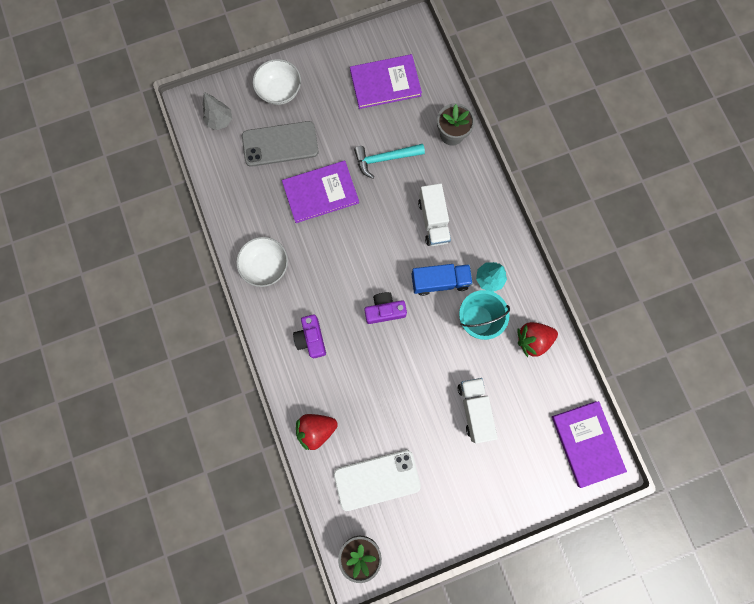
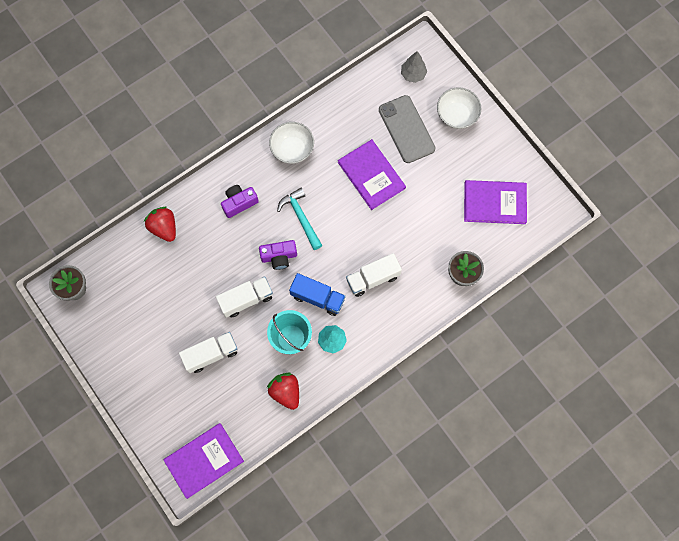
camera: 75 degrees right, 5 degrees down
white phone [334,450,421,511] -> none
purple book [350,54,422,109] -> purple book turned 60 degrees counterclockwise [464,180,527,224]
turquoise hammer [354,144,425,179] -> turquoise hammer moved to [277,188,322,250]
purple camera [364,292,407,324] -> purple camera turned 105 degrees clockwise [259,240,297,270]
blue truck [411,264,473,296] -> blue truck turned 45 degrees counterclockwise [289,273,346,316]
none -> white truck [216,277,273,317]

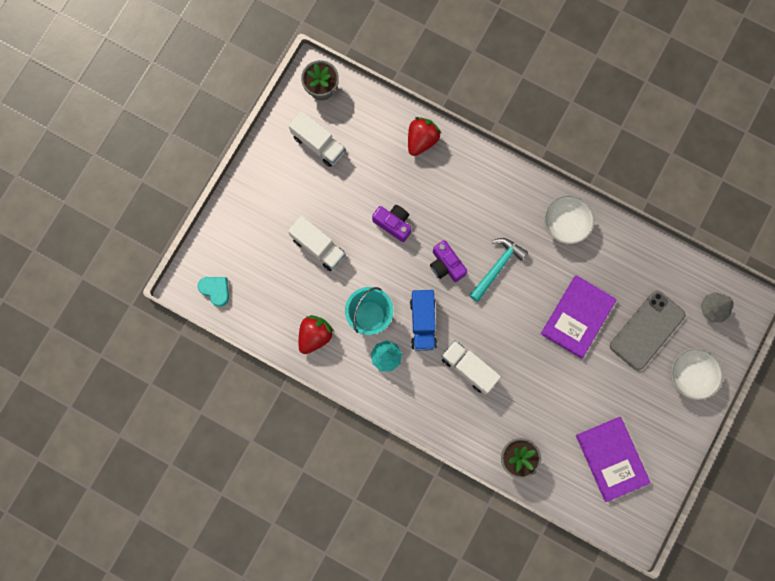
camera: 65 degrees right, 5 degrees up
purple book [164,423,244,499] -> turquoise heart [198,277,229,307]
white truck [216,277,273,317] -> white truck moved to [289,111,345,167]
purple camera [221,185,259,218] -> purple camera moved to [372,205,412,242]

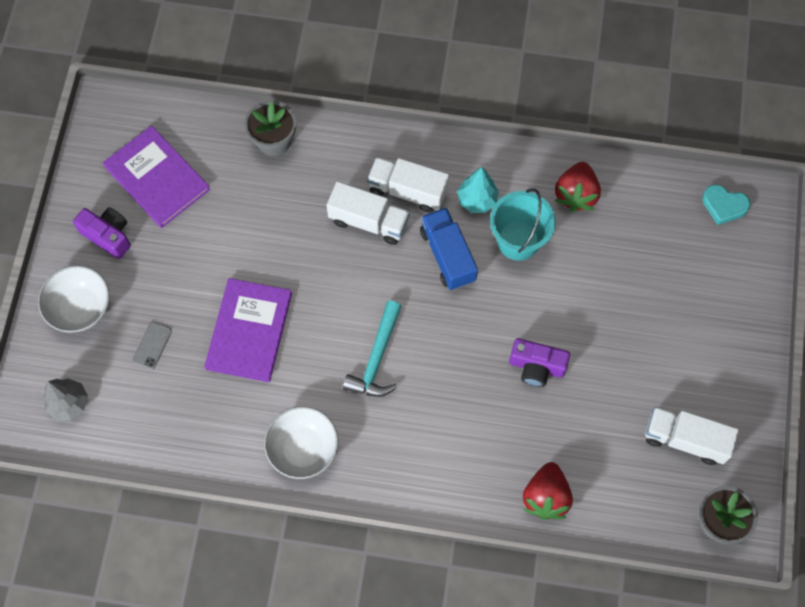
camera: 160 degrees right, 10 degrees down
white truck [288,216,346,271] -> white truck moved to [367,157,449,213]
purple camera [430,240,467,282] -> purple camera moved to [73,207,131,259]
grey phone [610,290,685,370] -> grey phone [133,322,172,370], size x0.43

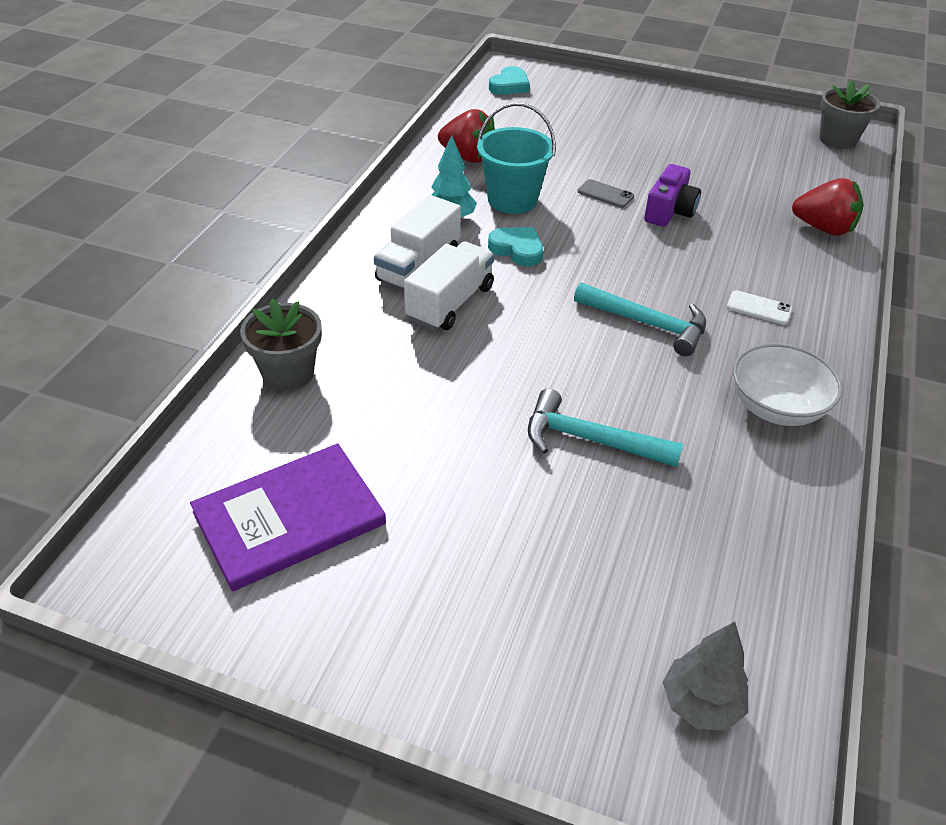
camera: 80 degrees left, 25 degrees down
white bowl [38,265,110,333] -> none
purple camera [73,207,131,259] -> none
grey phone [133,322,172,370] -> grey phone moved to [578,179,634,208]
purple book [204,278,292,382] -> turquoise hammer [528,389,683,467]
blue truck [420,207,478,290] -> turquoise heart [488,227,543,267]
white truck [645,406,739,465] -> none
none -> white phone [727,290,793,325]

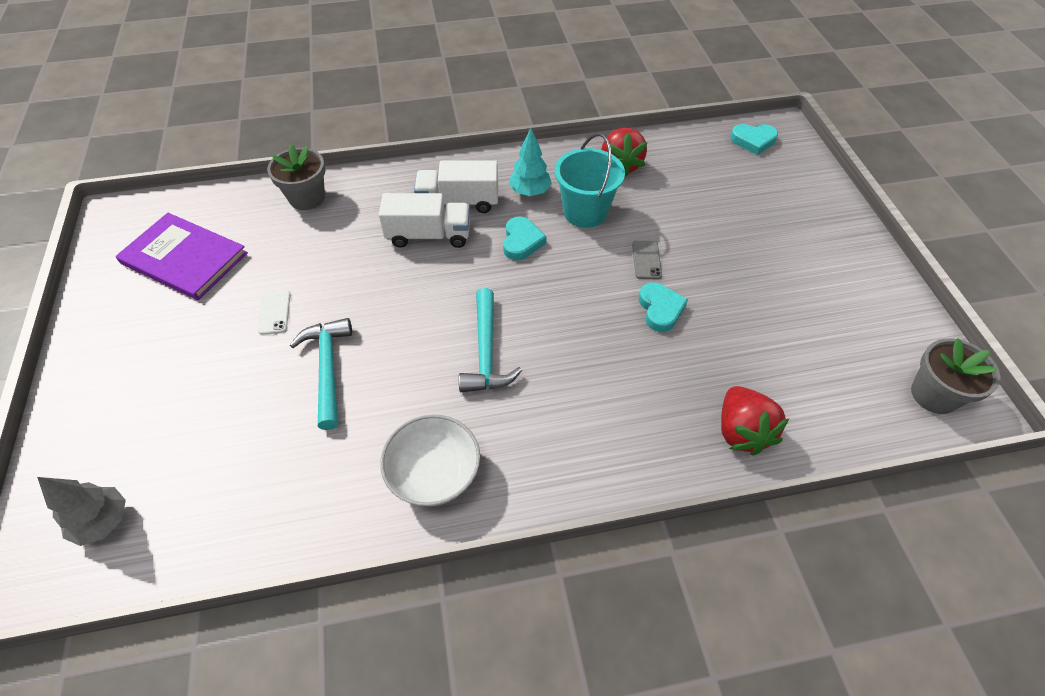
camera: 60 degrees right, 10 degrees up
purple camera [644,164,701,227] -> turquoise heart [639,282,688,332]
white phone [727,290,793,325] -> white phone moved to [258,290,291,335]

